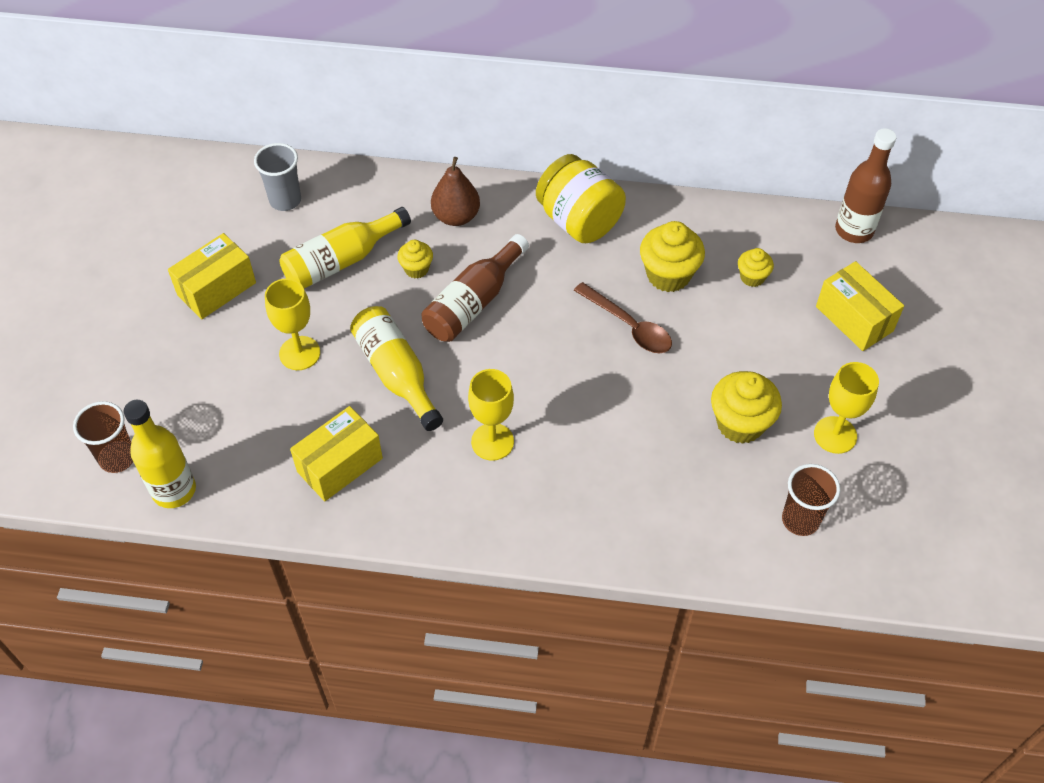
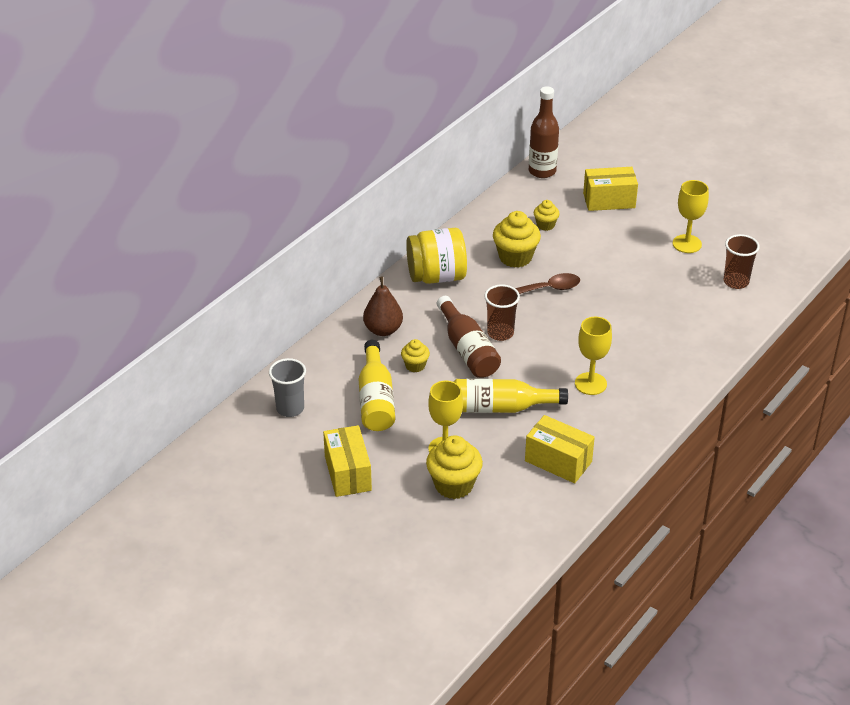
camera: 60 degrees left, 15 degrees down
brown cup [73,401,133,473] -> brown cup moved to [484,285,520,341]
yellow bottle [124,400,196,508] -> none
yellow box [290,406,383,501] -> yellow box turned 45 degrees counterclockwise [525,415,595,483]
yellow cupcake [711,371,782,444] -> yellow cupcake moved to [426,435,483,499]

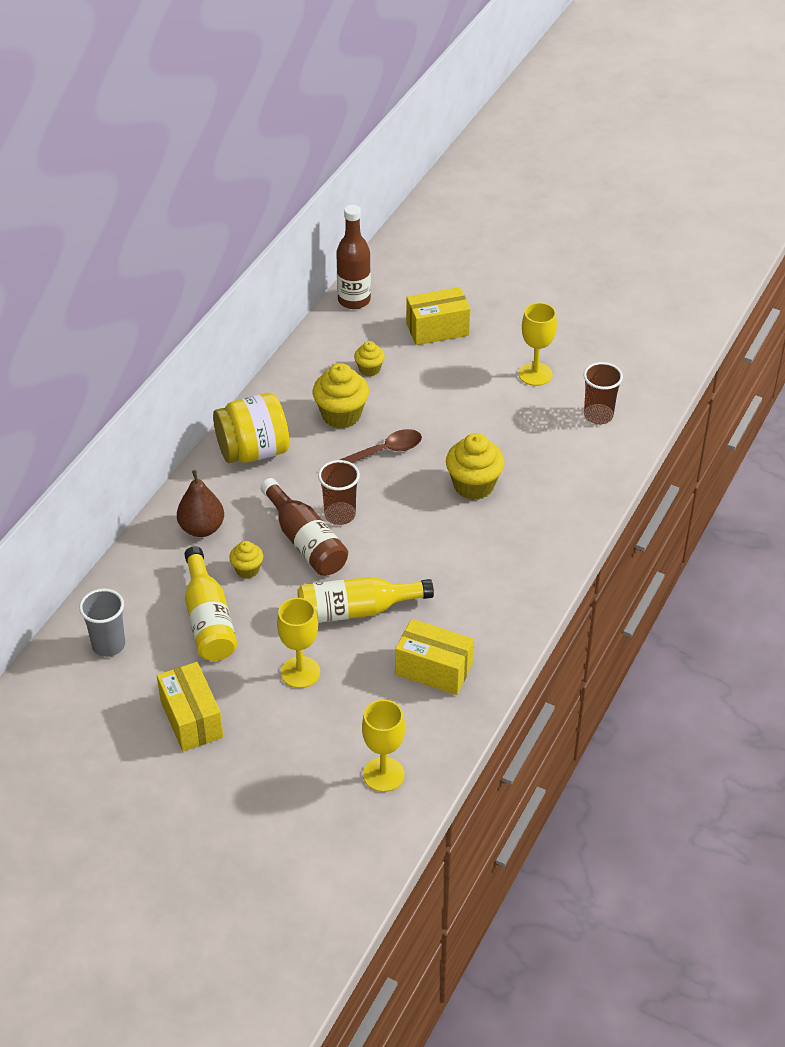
camera: 10 degrees left, 5 degrees up
yellow cupcake [426,435,483,499] -> yellow cupcake moved to [446,433,505,500]
yellow goblet [575,317,612,395] -> yellow goblet moved to [362,700,405,792]

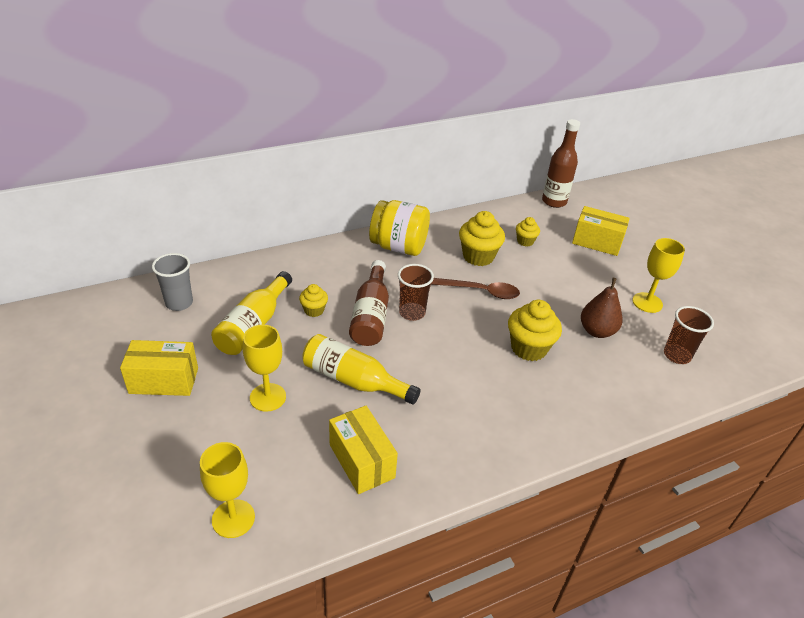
camera: 35 degrees right, 5 degrees down
yellow box [157,662,223,751] -> yellow box turned 75 degrees clockwise [120,340,198,396]
brown pear [177,470,224,537] -> brown pear moved to [581,278,623,338]

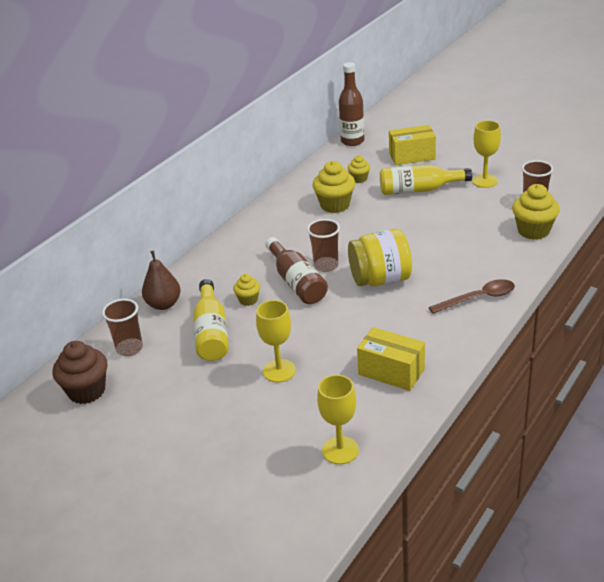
camera: 25 degrees left, 5 degrees down
yellow box [120,340,198,396] -> none
grey cup [152,253,193,311] -> brown cup [102,299,143,356]
yellow bottle [302,334,421,405] -> yellow bottle moved to [380,165,472,195]
yellow jar [369,200,430,256] -> yellow jar moved to [348,229,412,287]
brown spoon [431,278,520,299] -> brown spoon moved to [429,279,515,314]
yellow cupcake [508,300,562,361] -> yellow cupcake moved to [512,184,560,240]
brown pear [581,278,623,338] -> brown pear moved to [142,251,181,310]
none -> brown cupcake [53,341,107,404]

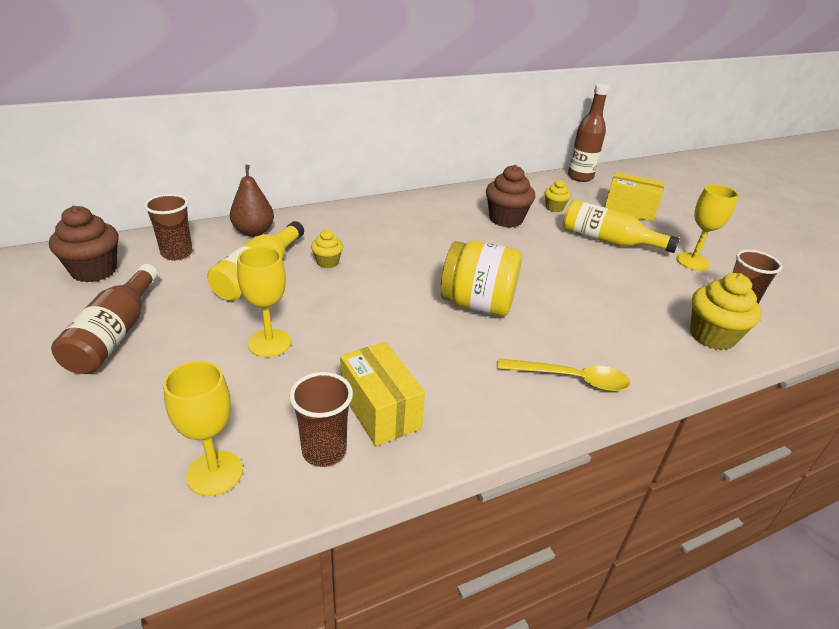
camera: 25 degrees right, 0 degrees up
brown bottle [265,237,328,304] -> brown bottle moved to [51,264,158,374]
brown cup [307,219,340,272] -> brown cup moved to [290,372,353,467]
yellow cupcake [312,161,355,213] -> brown cupcake [486,165,535,228]
brown spoon [429,279,515,314] -> yellow spoon [498,358,631,392]

